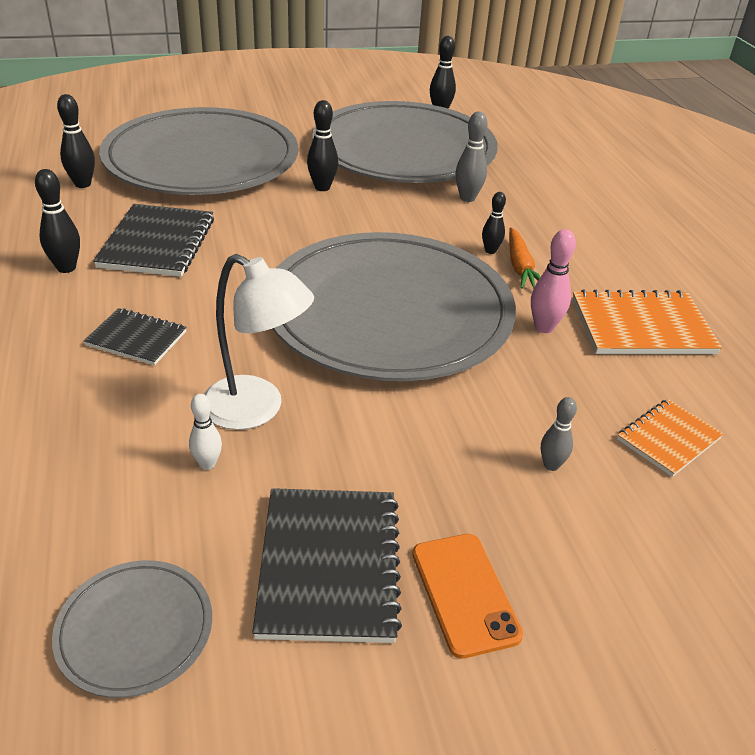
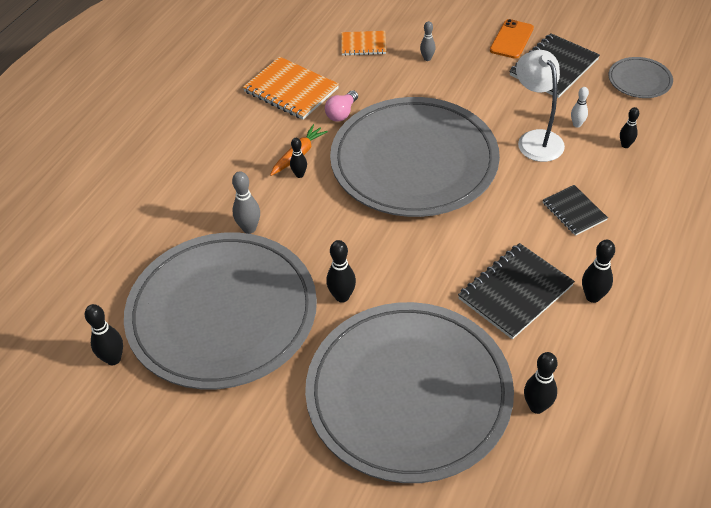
camera: 135 degrees left, 10 degrees up
pink bowling pin [531,229,576,333] -> pink light bulb [325,90,358,122]
none -> black bowling pin [620,107,639,148]

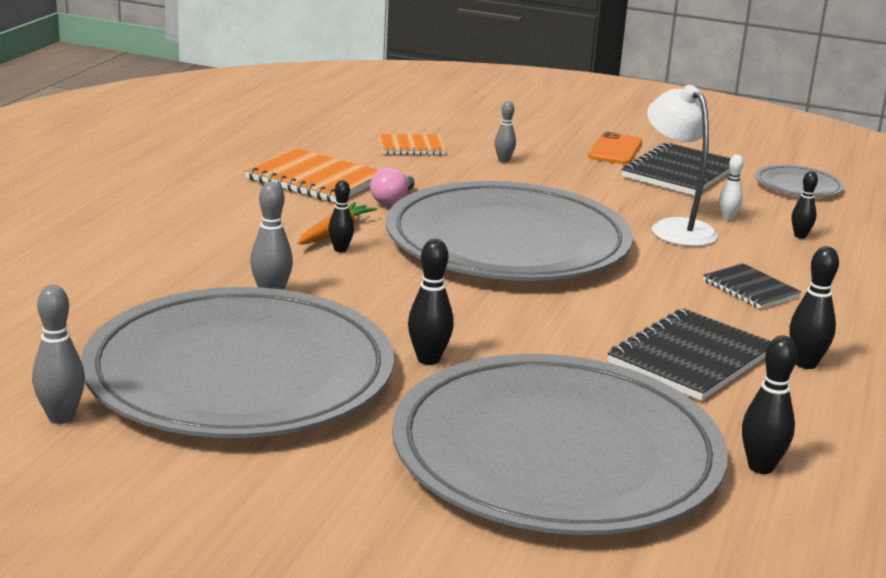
camera: 10 degrees left, 25 degrees down
black bowling pin [85,304,123,365] -> grey bowling pin [32,285,85,424]

